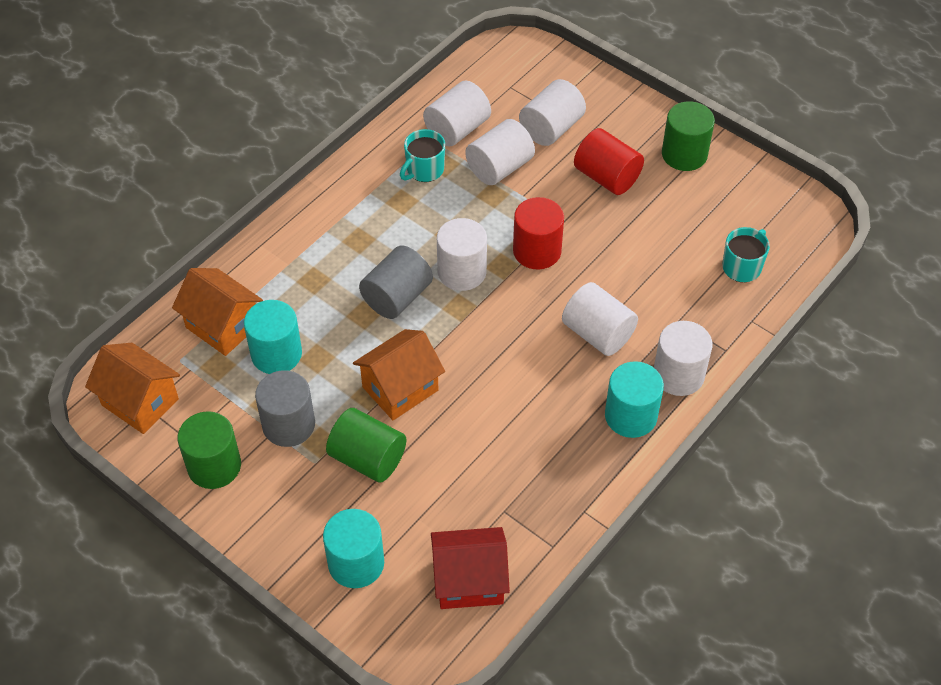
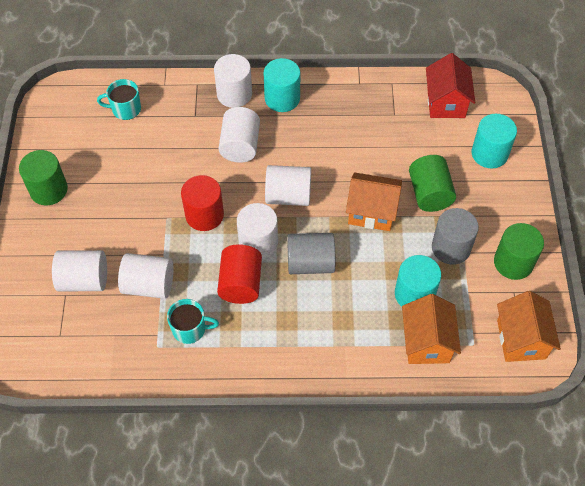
camera: 130 degrees left, 5 degrees up
white cylinder [423,81,491,146] -> white cylinder moved to [265,165,311,206]
red house [431,527,510,609] -> red house turned 45 degrees clockwise [426,53,475,118]
red cylinder [574,128,644,195] -> red cylinder moved to [217,244,262,304]

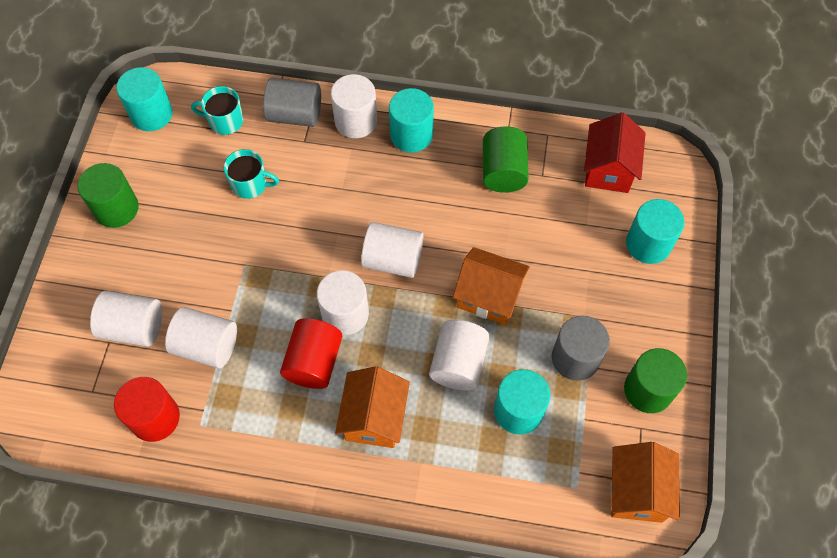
camera: 10 degrees right, 5 degrees up
turquoise mug [167,299,219,344] -> turquoise mug moved to [223,149,279,199]
red cylinder [181,175,224,231] -> red cylinder moved to [114,377,180,442]
white cylinder [219,107,260,163] -> white cylinder moved to [429,320,490,390]
grey cylinder [287,233,335,274] -> grey cylinder moved to [263,78,321,127]
orange house [402,294,461,364] -> orange house moved to [335,366,410,448]
green cylinder [409,155,456,212] -> green cylinder moved to [483,126,528,193]
none -> turquoise cylinder [116,67,173,131]

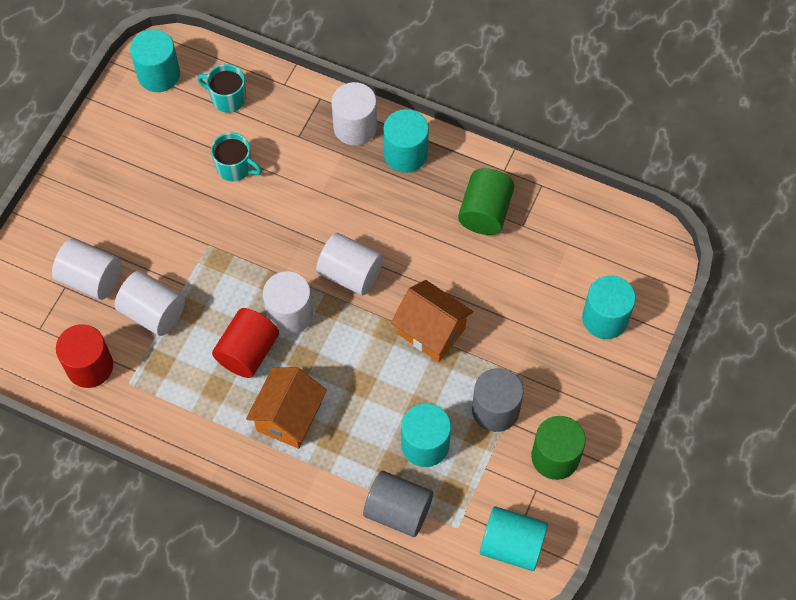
camera: 15 degrees right, 0 degrees up
green cylinder [78,163,139,228] -> none
grey cylinder [263,78,321,127] -> grey cylinder moved to [363,471,433,537]
white cylinder [429,320,490,390] -> none
red house [584,112,646,193] -> none
orange house [610,442,680,523] -> turquoise cylinder [480,506,548,571]

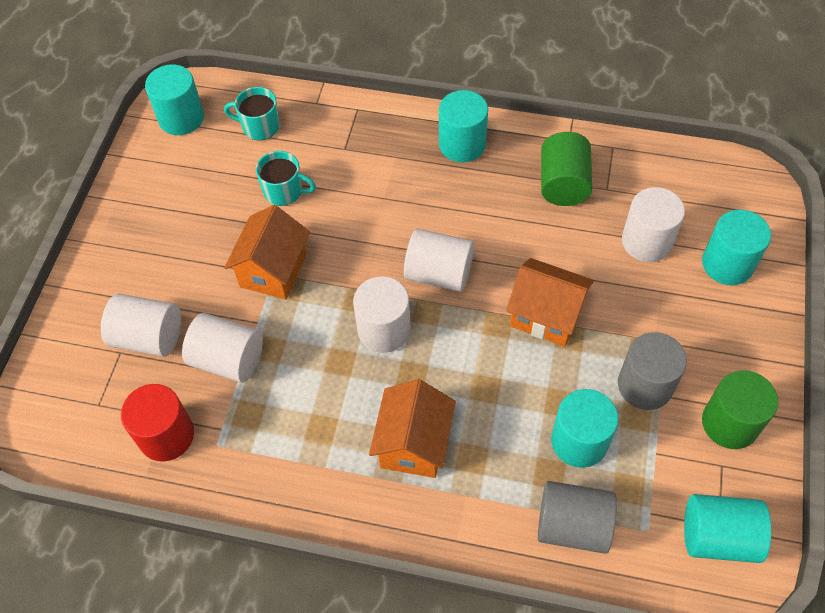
camera: 10 degrees left, 5 degrees down
red cylinder [212,308,279,378] -> none
white cylinder [332,82,377,146] -> white cylinder moved to [622,187,685,262]
none -> orange house [224,205,310,299]

